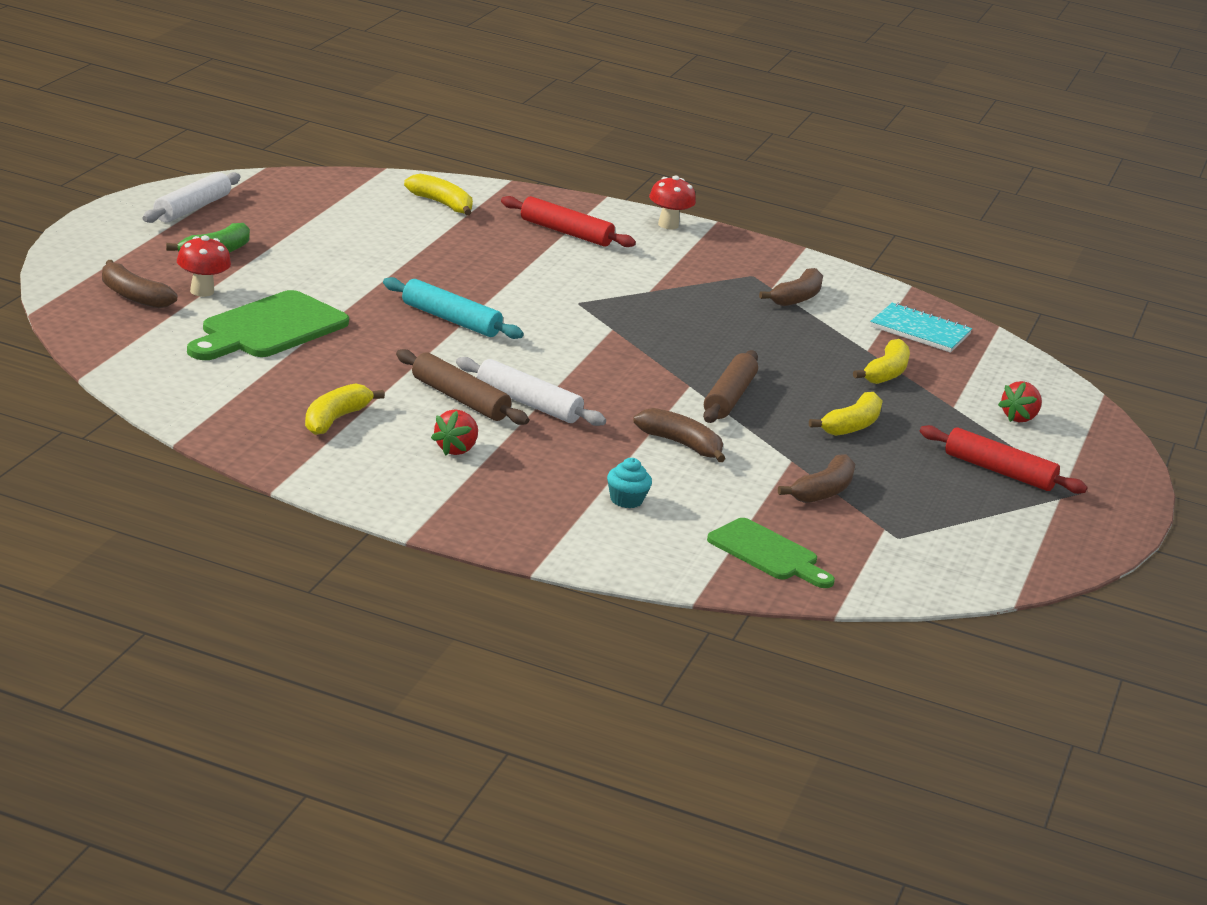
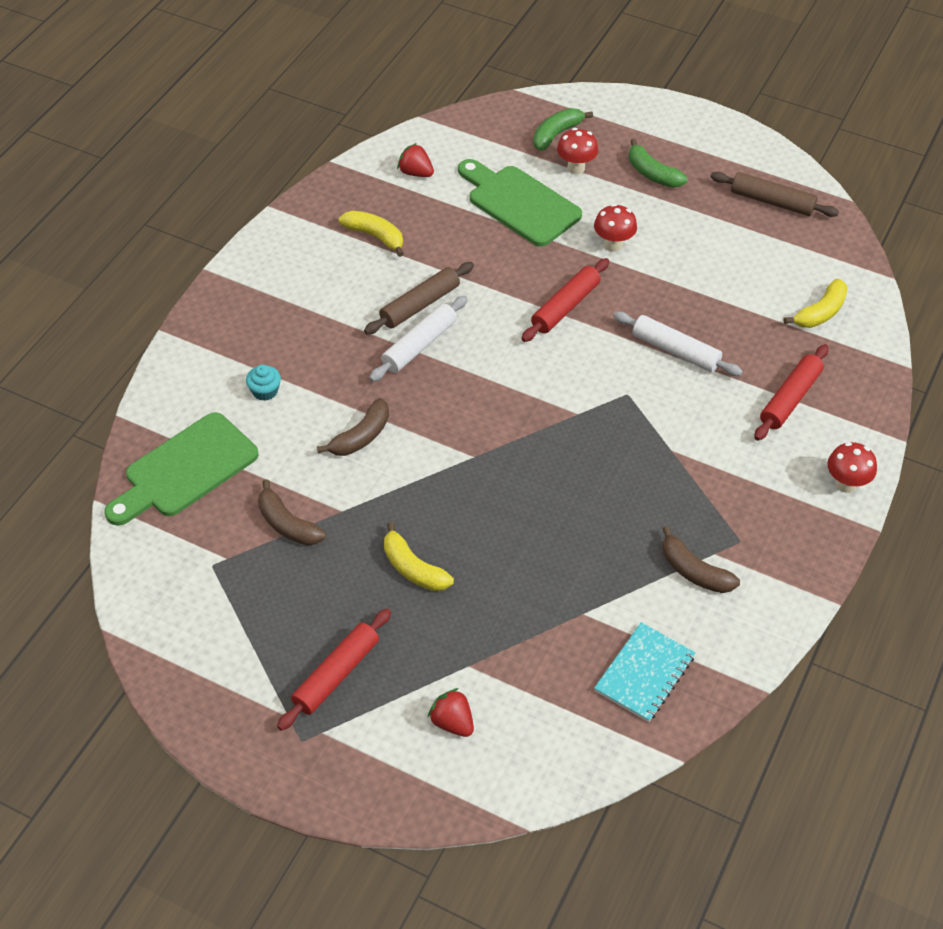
camera: 100 degrees right, 25 degrees up
brown banana [102,260,177,308] -> green banana [533,108,593,151]
white rolling pin [143,172,240,223] -> white rolling pin moved to [613,311,743,376]
turquoise rolling pin [383,277,524,339] -> red rolling pin [521,258,609,342]
red strawberry [431,409,478,455] -> red strawberry moved to [397,143,434,177]
brown rolling pin [703,350,758,423] -> brown rolling pin moved to [710,172,839,217]
green cutting board [707,518,835,588] -> green cutting board [105,412,259,526], size x1.52
yellow banana [853,339,910,384] -> none
none -> red mushroom [594,204,637,252]

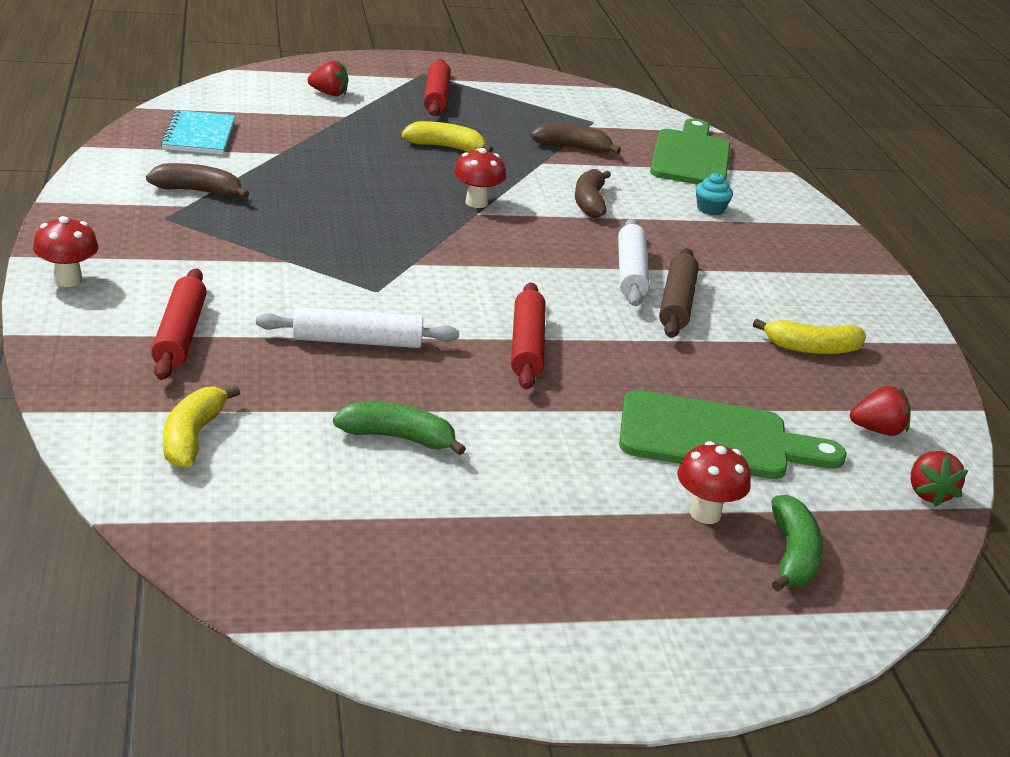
camera: 140 degrees right, 20 degrees down
red mushroom [594,204,637,252] -> red mushroom moved to [454,148,506,208]
green banana [629,139,688,188] -> green banana moved to [333,402,466,455]
brown rolling pin [710,172,839,217] -> none
none -> red strawberry [911,451,968,507]

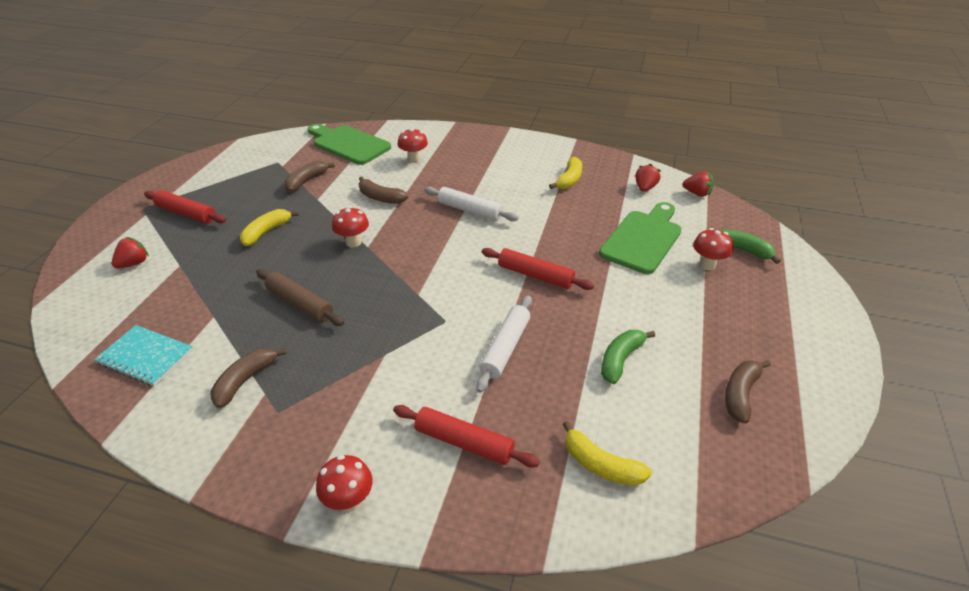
camera: 60 degrees left, 10 degrees up
brown rolling pin [659,248,699,338] -> brown rolling pin moved to [256,269,344,326]
turquoise cupcake [696,173,733,215] -> red mushroom [397,128,428,163]
none -> brown banana [725,360,771,424]

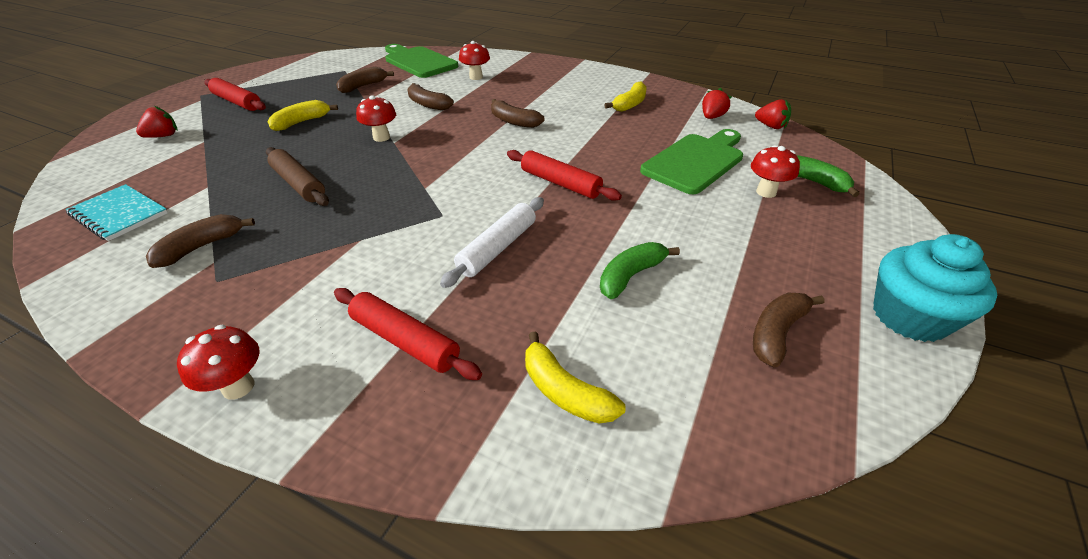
camera: 10 degrees right, 0 degrees up
white rolling pin [424,187,519,221] -> brown banana [491,99,544,128]
none -> turquoise cupcake [873,234,997,342]

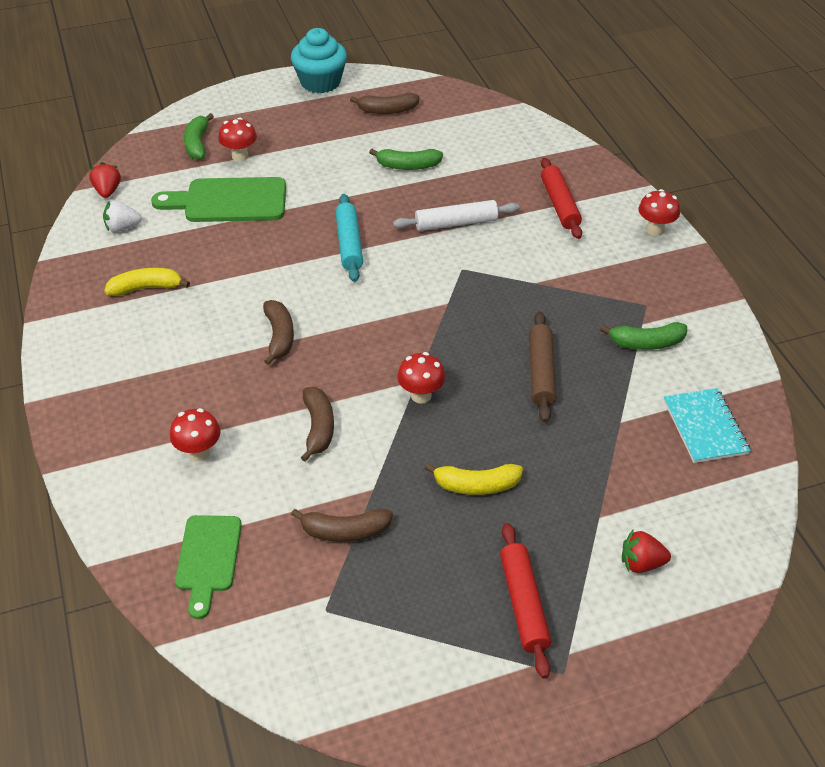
camera: 135 degrees left, 5 degrees up
brown banana [146,214,255,268] -> green banana [600,322,687,350]
green cutting board [385,44,459,78] -> green cutting board [175,515,242,619], size x0.66
red rolling pin [507,150,622,201] -> turquoise rolling pin [335,194,363,282]
yellow banana [525,331,625,424] -> none
red strawberry [702,88,731,119] -> white strawberry [103,201,142,232]

